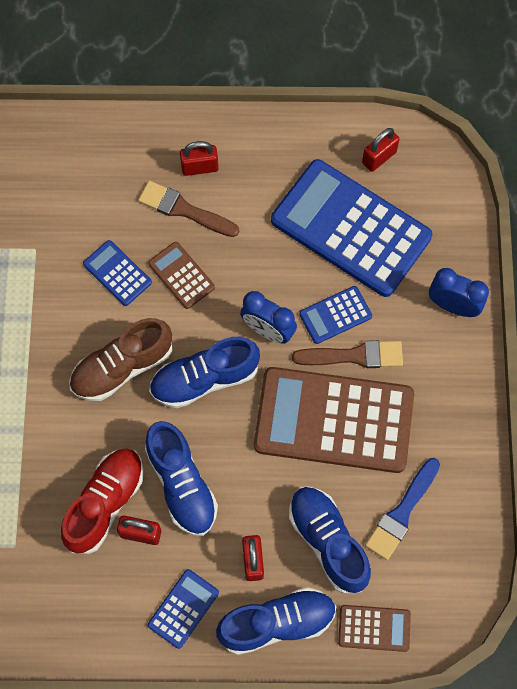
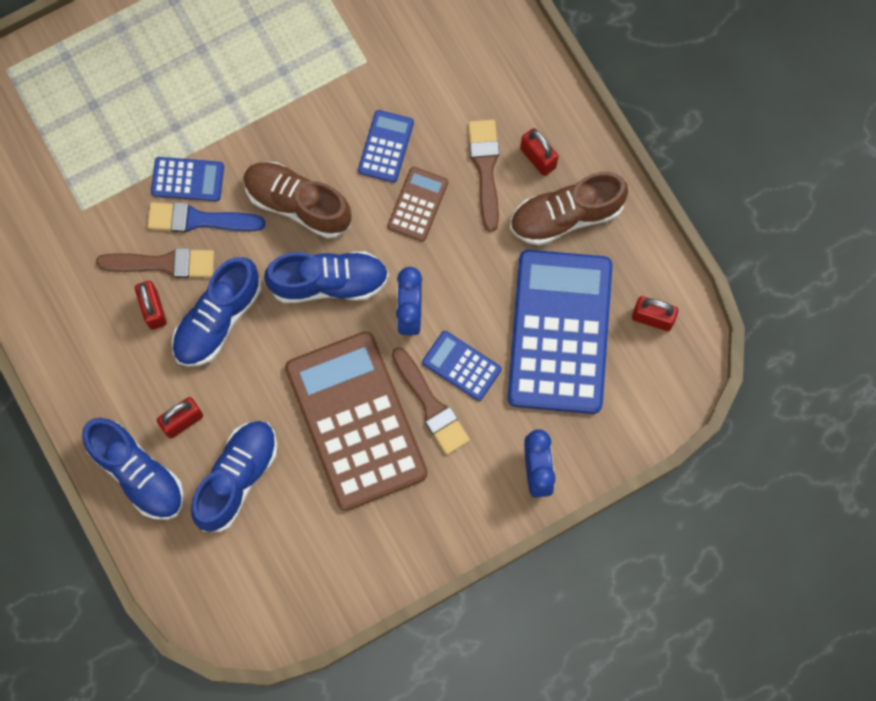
camera: 60 degrees right, 5 degrees up
red shoe [61,449,144,554] -> brown brush [96,248,214,278]
blue calculator [148,569,219,649] -> blue calculator moved to [151,157,224,201]
blue shoe [149,337,260,408] -> blue shoe turned 135 degrees clockwise [264,251,389,303]
brown calculator [338,605,411,652] -> none
blue brush [365,458,440,560] -> blue brush moved to [147,202,265,233]
none -> brown shoe [510,172,628,246]

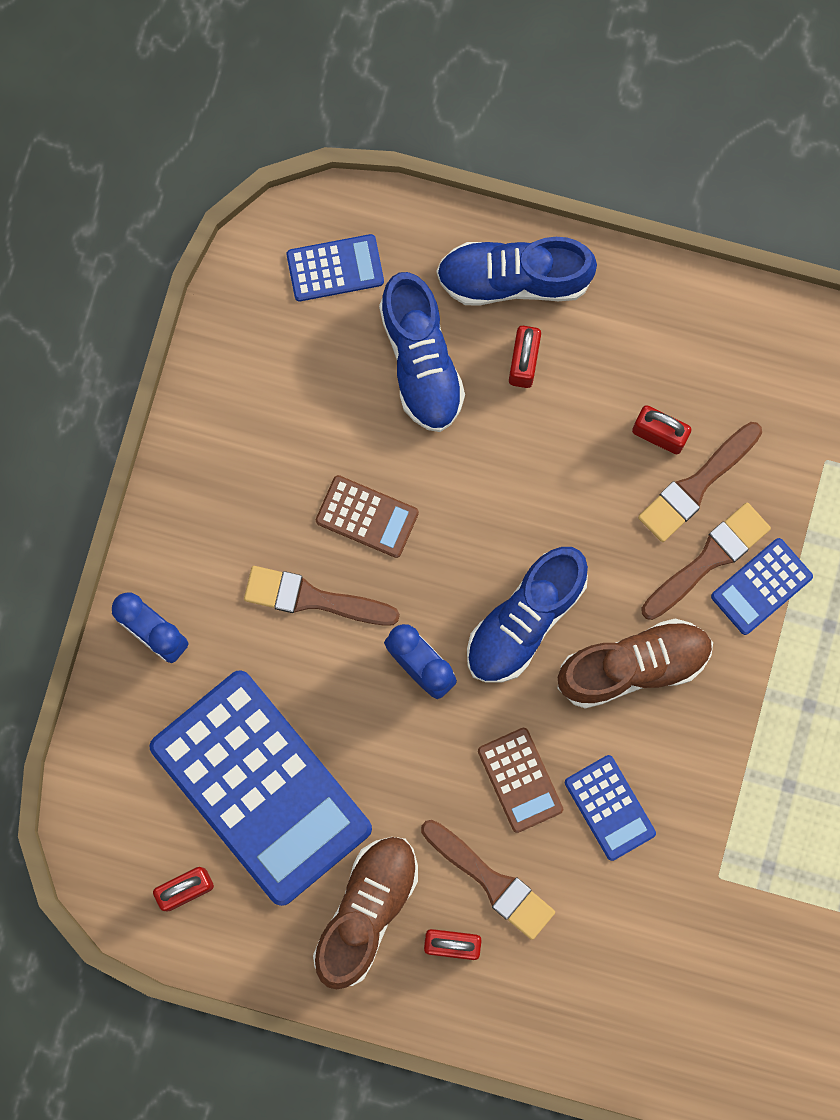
camera: 135 degrees right, 5 degrees up
blue brush [147,202,265,233] -> brown brush [641,502,771,620]
blue shoe [172,257,262,367] -> none
brown calculator [285,331,428,511] -> brown calculator [316,475,419,558], size x0.44
blue calculator [422,331,502,401] -> blue calculator moved to [286,234,384,301]

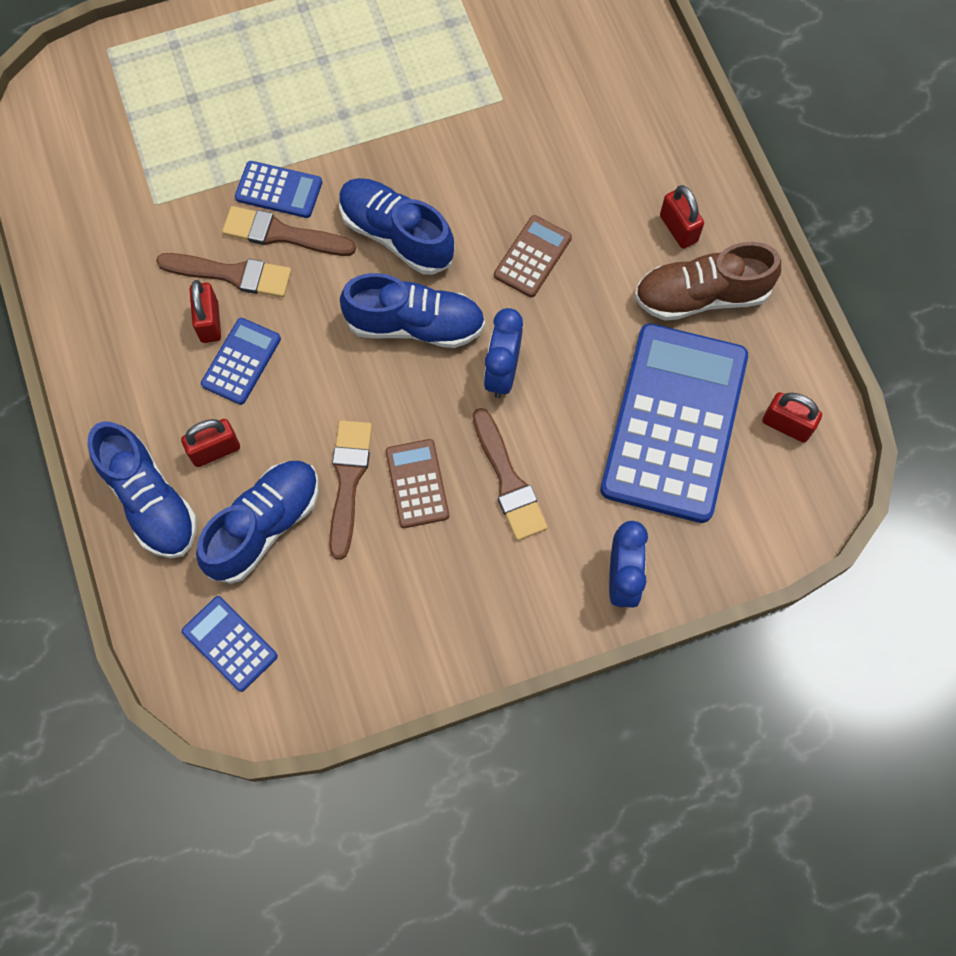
camera: 125 degrees left, 10 degrees down
brown brush [421,820,555,940] -> brown brush moved to [329,420,372,560]
brown shoe [557,618,713,708] -> blue shoe [339,178,455,275]
blue calculator [565,755,656,861] -> blue calculator moved to [201,318,281,405]

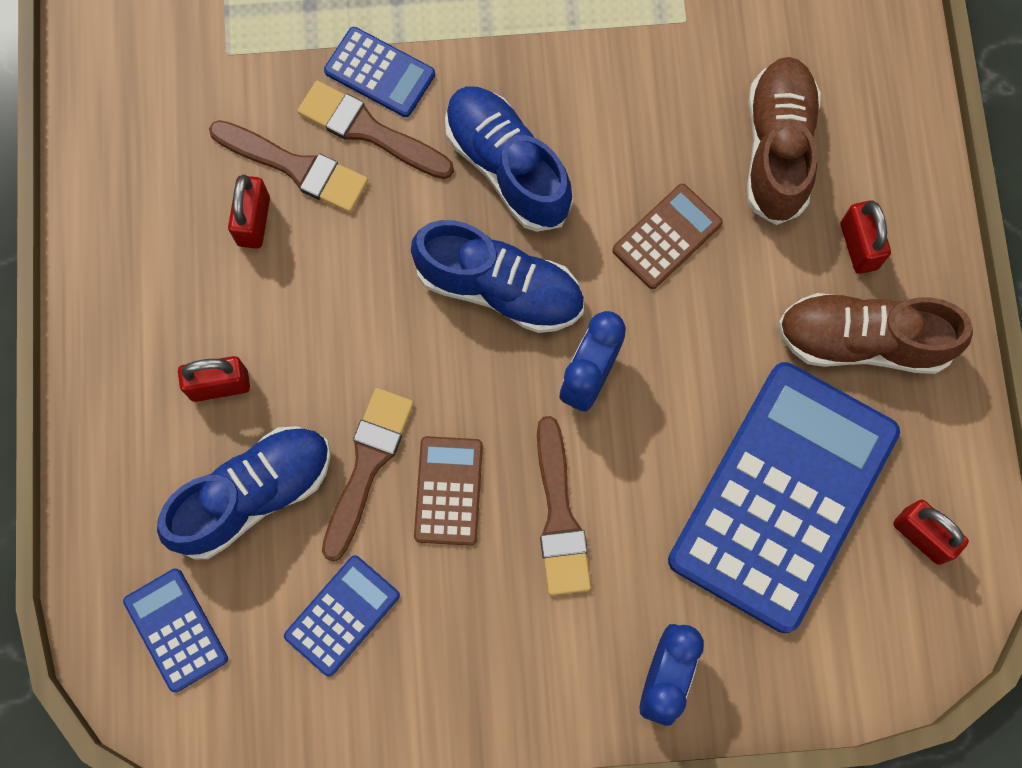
camera: 15 degrees right, 5 degrees up
blue shoe [88,421,197,558] -> none
blue calculator [201,318,281,405] -> blue calculator moved to [284,555,400,677]
none -> brown shoe [747,57,821,225]

